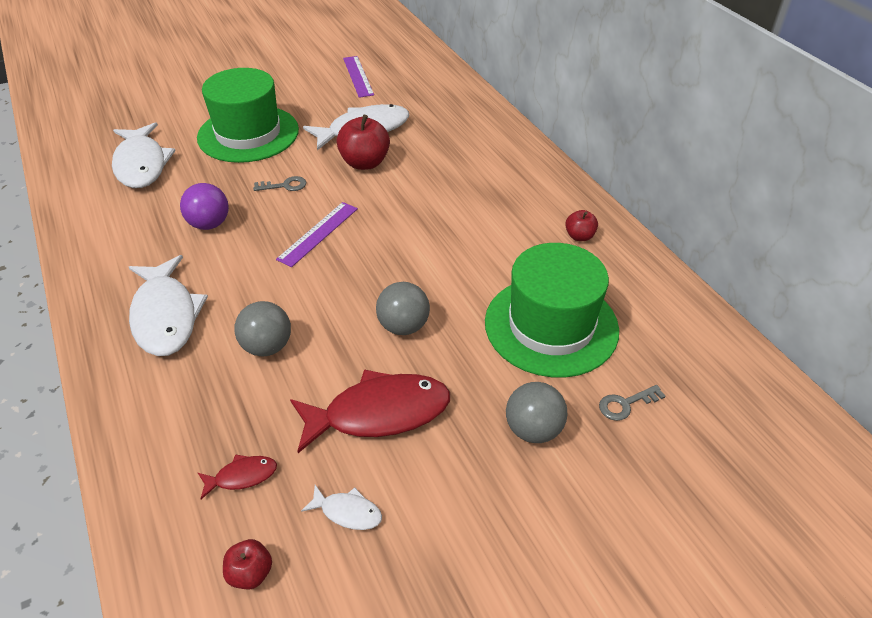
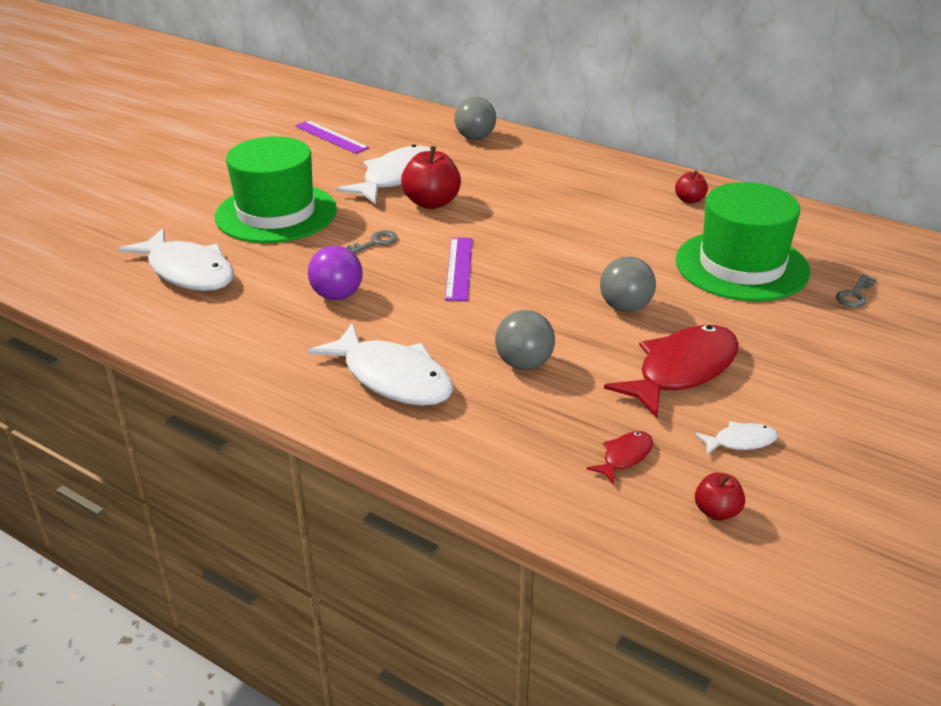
camera: 30 degrees left, 10 degrees down
grey ball [506,382,568,443] -> grey ball moved to [454,97,496,140]

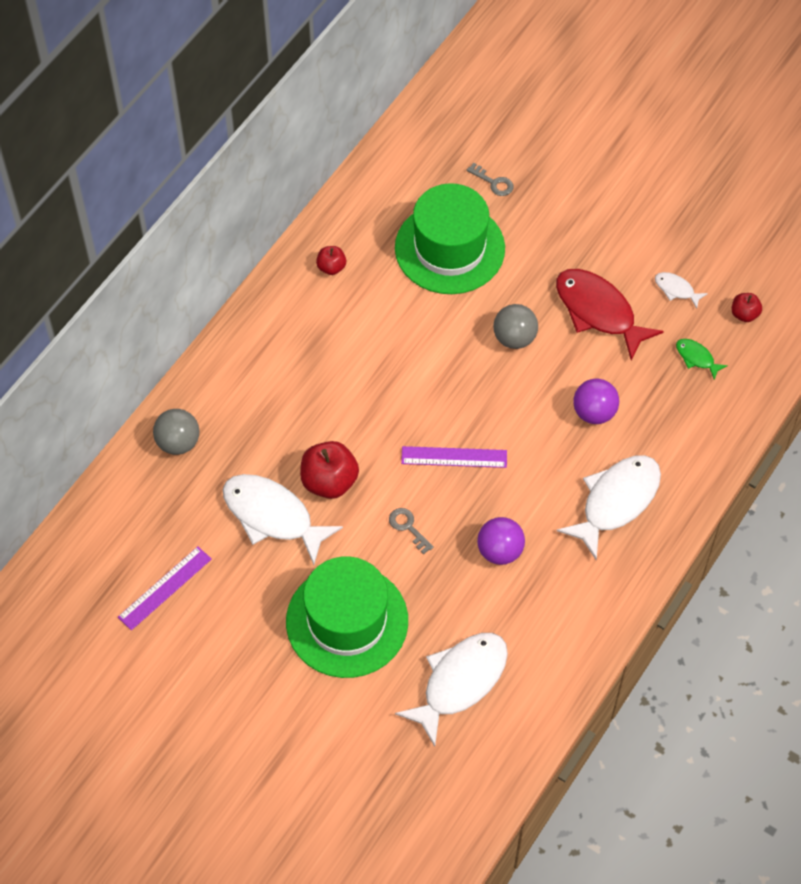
camera: 90 degrees left, 25 degrees up
grey ball [495,310,555,370] -> purple ball [573,379,619,424]
red fish [587,431,653,484] -> green fish [676,339,728,380]
white fish [695,421,778,455] -> white fish turned 45 degrees counterclockwise [655,272,708,309]

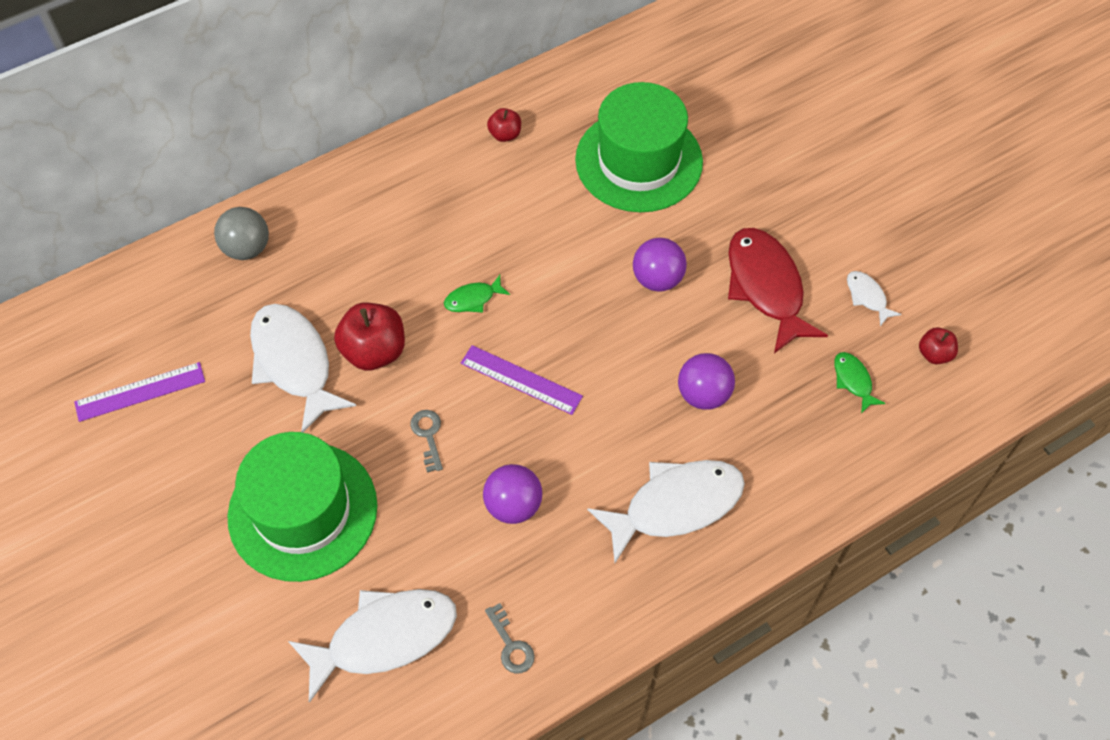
camera: 25 degrees right, 0 degrees up
grey key [467,163,513,196] -> grey key moved to [485,603,535,674]
grey ball [493,304,538,349] -> purple ball [633,238,687,292]
none -> green fish [444,275,510,313]

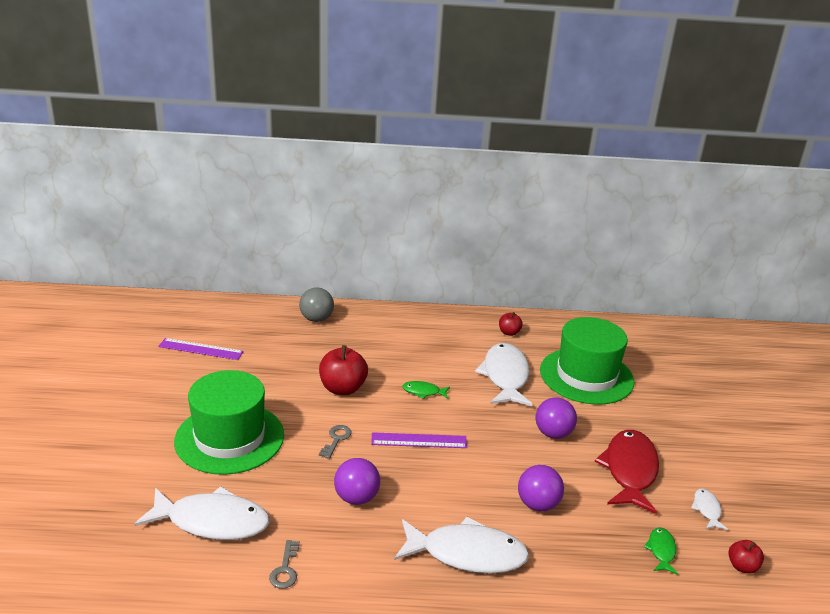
camera: 30 degrees right, 30 degrees down
white fish [250,304,356,433] -> white fish moved to [475,343,533,406]
purple ruler [461,345,583,415] -> purple ruler turned 60 degrees counterclockwise [371,432,467,448]

